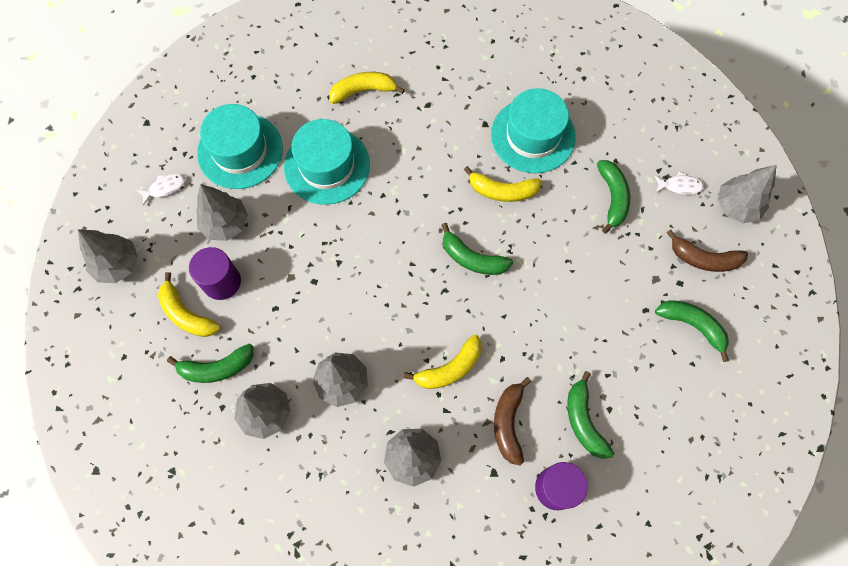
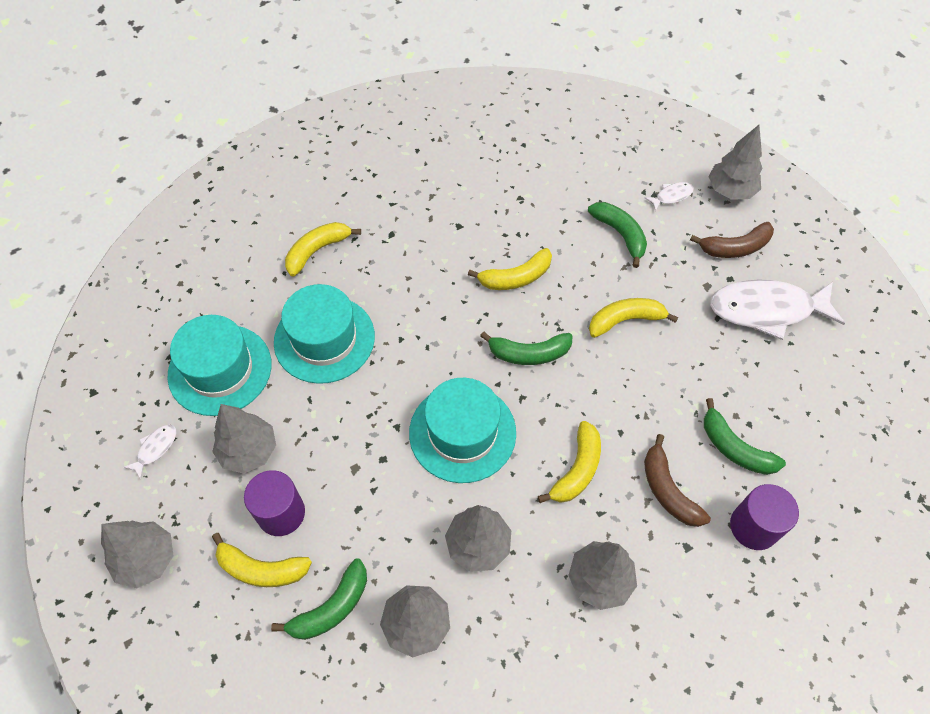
camera: 30 degrees left, 10 degrees down
turquoise hat [491,88,576,173] -> turquoise hat moved to [409,378,516,483]
green banana [655,300,729,362] -> white fish [710,279,845,340]
none -> yellow banana [589,298,678,338]

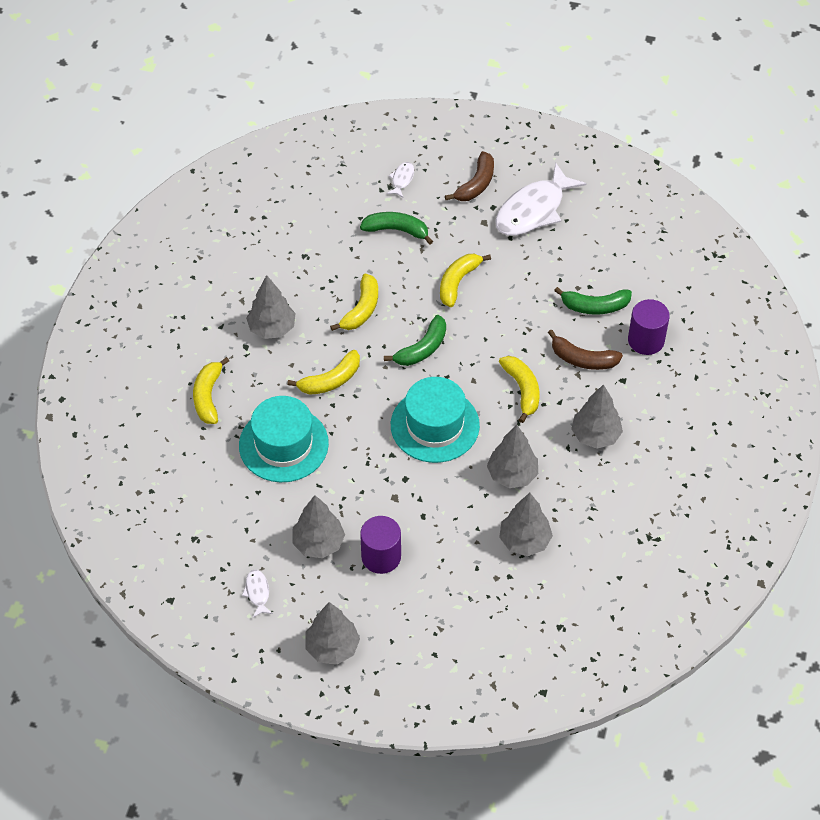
camera: 45 degrees left, 5 degrees down
turquoise hat [167,315,272,416] -> none
yellow banana [212,533,312,587] -> yellow banana moved to [287,350,360,395]
green banana [271,558,367,640] -> none
grey tree [709,125,762,200] -> grey tree moved to [246,275,296,339]

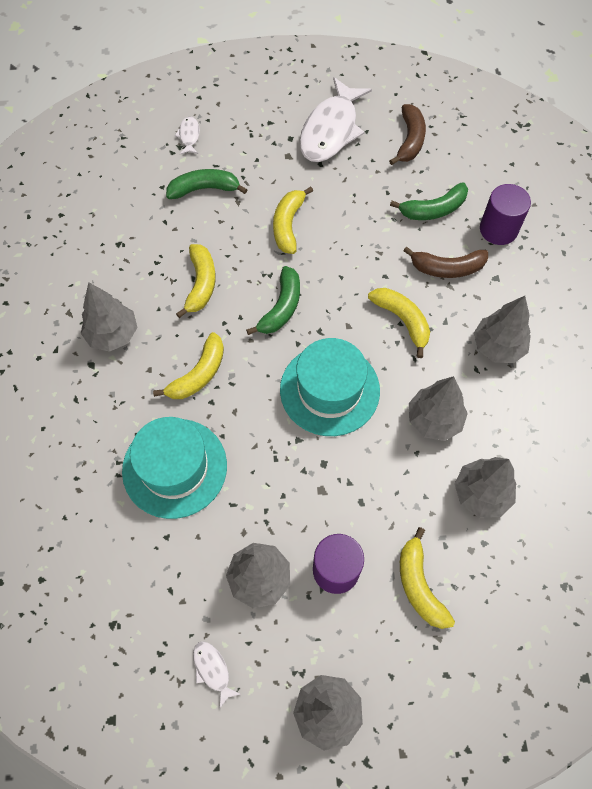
camera: 20 degrees left, 10 degrees up
yellow banana [193,357,229,424] -> yellow banana moved to [400,527,455,629]
brown banana [445,151,494,201] -> brown banana moved to [389,104,426,165]

